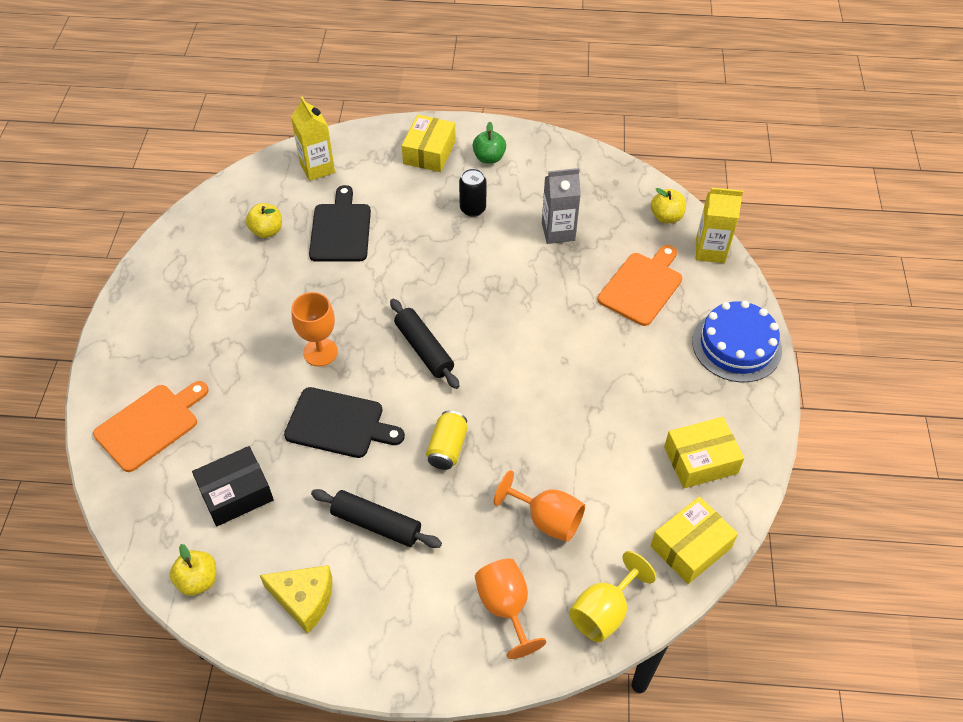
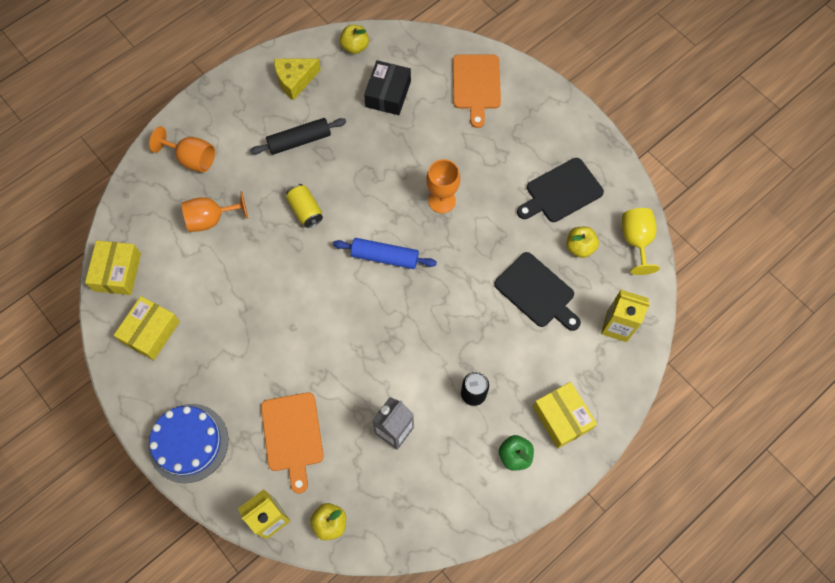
camera: 135 degrees right, 15 degrees up
black cutting board [284,387,405,458] -> black cutting board moved to [517,158,604,222]
black rolling pin [390,299,460,389] -> blue rolling pin [333,238,437,269]
yellow goblet [569,551,656,643] -> yellow goblet moved to [622,208,660,275]

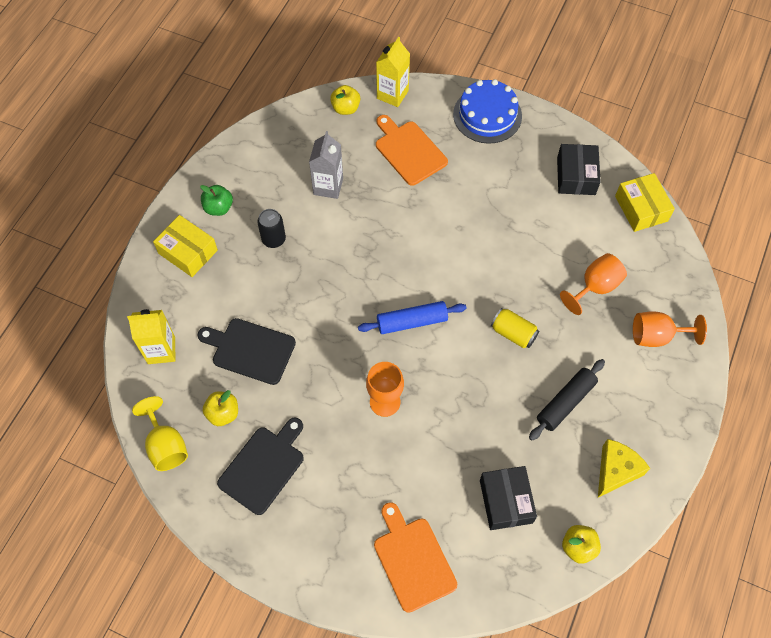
camera: 155 degrees right, 5 degrees down
yellow box [114,296,180,360] -> black box [557,144,601,195]

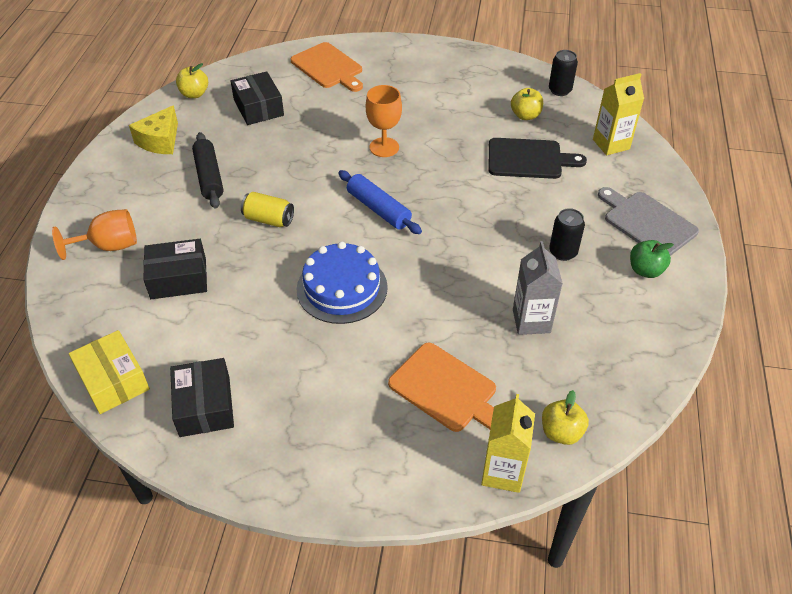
camera: 165 degrees right, 15 degrees down
yellow goblet [132,396,188,471] -> black can [549,50,578,96]
yellow box [153,215,218,277] -> grey cutting board [598,187,699,256]
black cutting board [217,418,304,515] -> none
blue rolling pin [358,301,467,334] -> blue rolling pin turned 75 degrees clockwise [338,170,422,234]
blue cake [453,79,522,144] -> blue cake moved to [297,242,388,324]
black rolling pin [529,359,605,441] -> black rolling pin turned 45 degrees counterclockwise [192,132,223,209]
orange goblet [560,253,627,315] -> black box [143,239,207,299]

